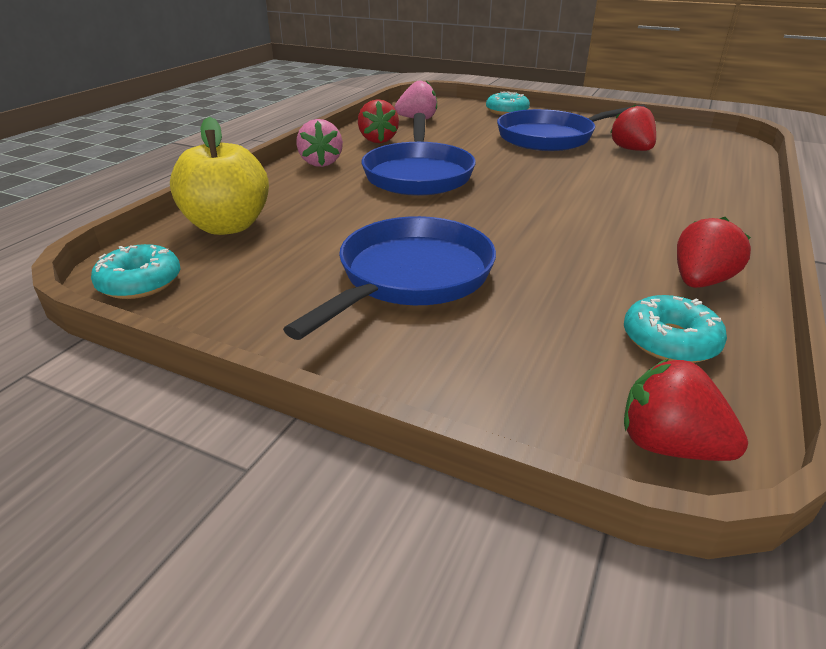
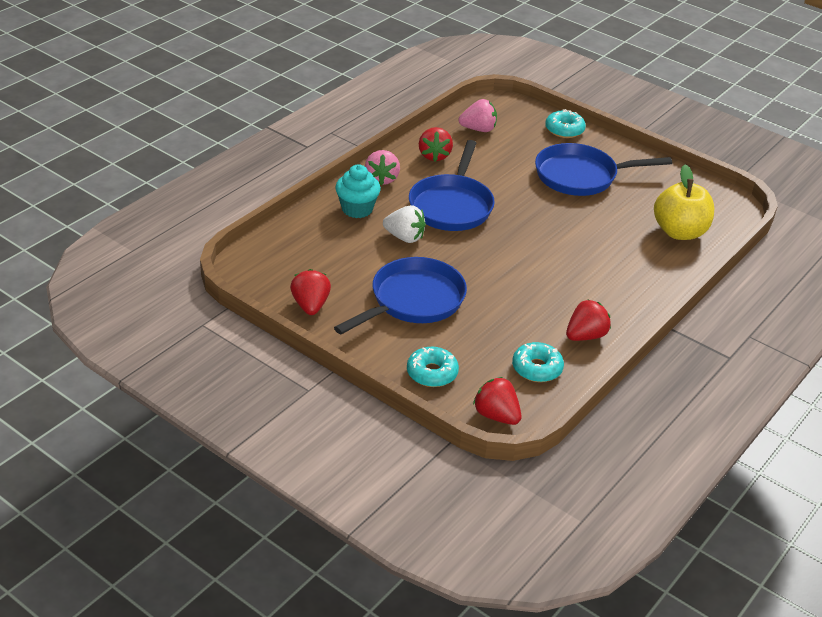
camera: 10 degrees right, 5 degrees up
turquoise donut [91,244,180,299] -> turquoise donut moved to [407,347,459,387]
yellow apple [170,117,269,235] -> yellow apple moved to [654,165,714,240]
red strawberry [610,105,656,151] -> red strawberry moved to [290,269,331,315]
none -> turquoise cupcake [335,164,381,218]
none -> white strawberry [383,205,426,243]

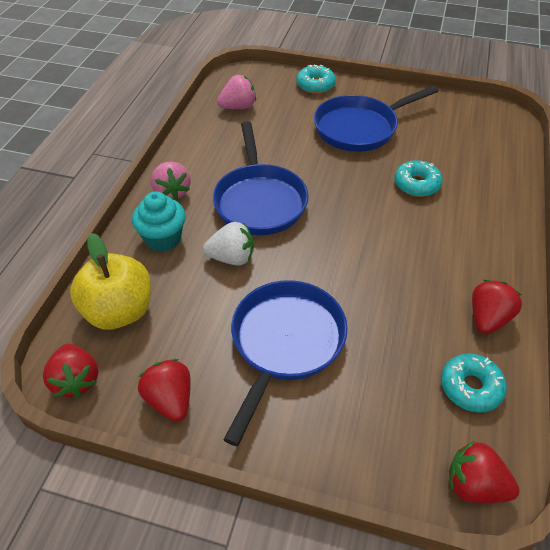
camera: 20 degrees left, 10 degrees up
turquoise donut [407,347,459,387] -> turquoise donut moved to [394,160,443,197]
red strawberry [419,127,453,162] -> red strawberry moved to [43,344,99,398]
yellow apple [654,165,714,240] -> yellow apple moved to [70,233,151,330]

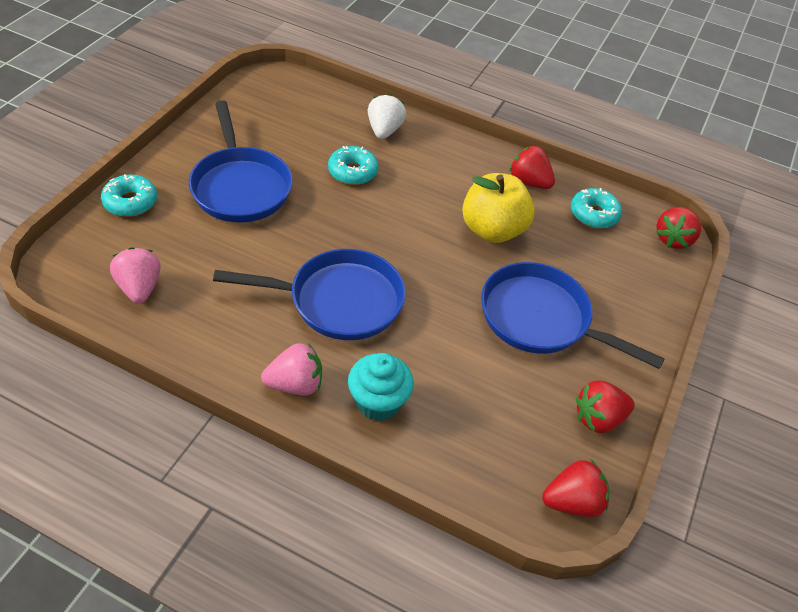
camera: 85 degrees left, 0 degrees up
yellow apple [70,233,151,330] -> yellow apple moved to [462,173,535,243]
white strawberry [203,222,254,266] -> white strawberry moved to [368,94,406,139]

